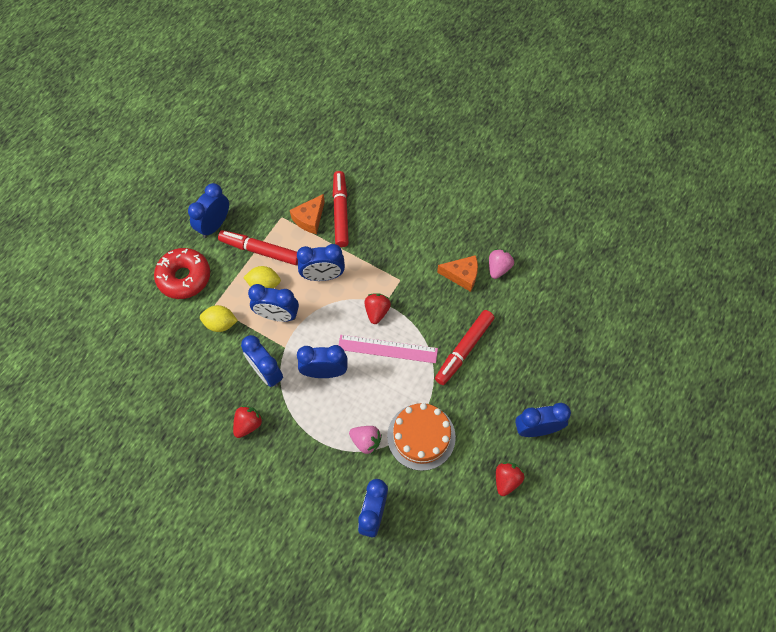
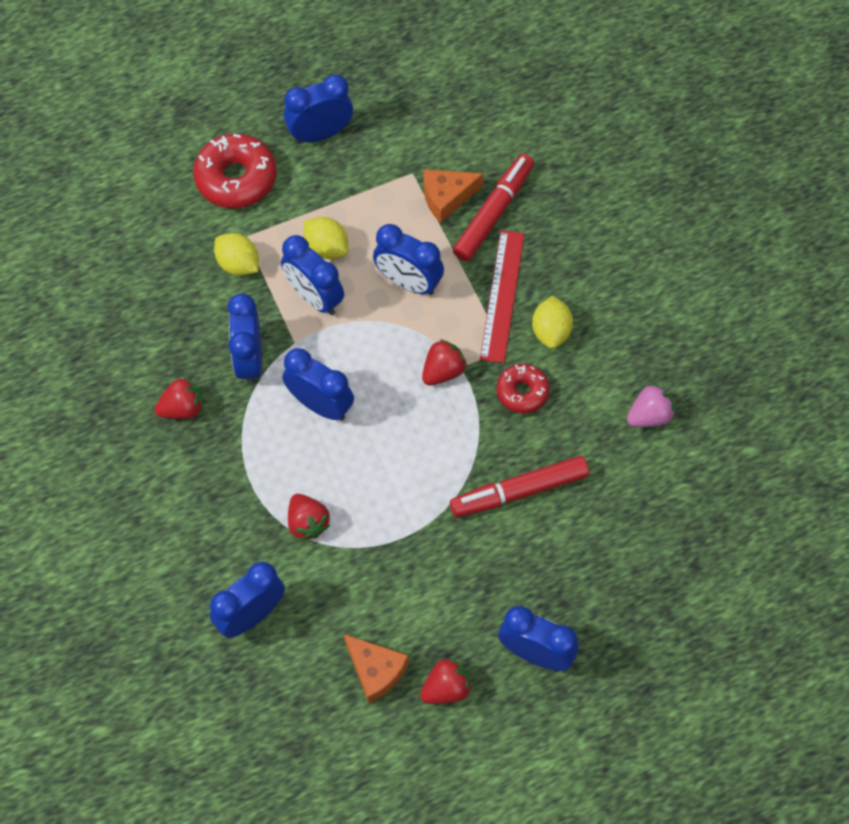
camera: 35 degrees right, 0 degrees up
red marker [218,230,298,265] -> none
pink ruler [338,335,438,363] -> none
pink strawberry [349,426,382,454] -> red strawberry [288,494,330,541]
orange cake [387,403,456,471] -> none
orange cheese [437,255,478,292] -> orange cheese moved to [344,634,409,703]
none -> red ruler [480,230,525,363]
none -> red donut [497,364,550,413]
none -> yellow lemon [532,296,573,349]

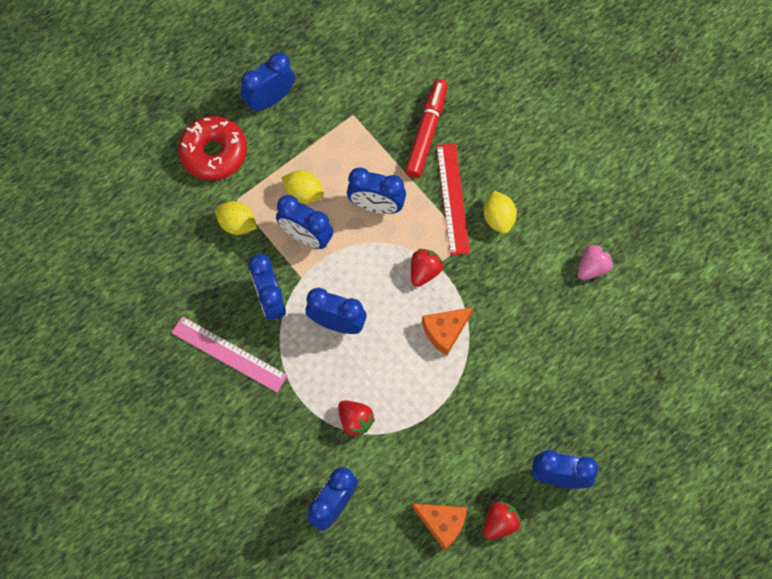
camera: 15 degrees left, 5 degrees up
red strawberry [155,377,203,419] -> pink ruler [171,316,288,392]
orange cheese [424,169,484,222] -> orange cheese moved to [422,307,473,356]
red marker [450,456,589,517] -> none
red donut [497,364,550,413] -> none

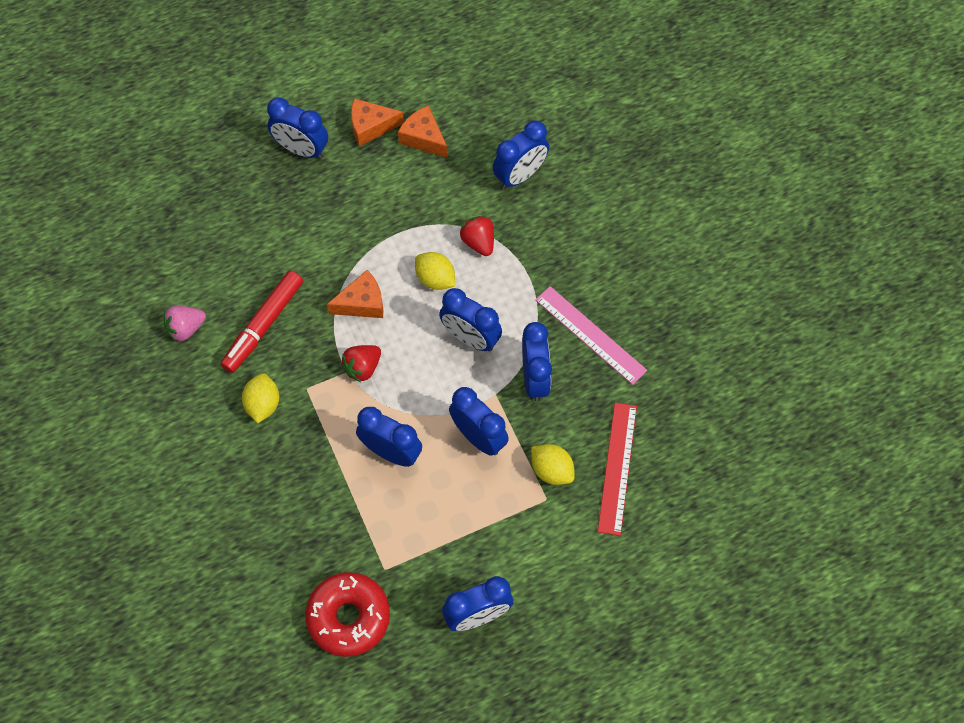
camera: 165 degrees left, 5 degrees down
red donut [178,116,247,181] -> red donut moved to [305,572,390,657]
yellow lemon [281,170,324,204] -> yellow lemon moved to [415,252,455,290]
red marker [405,79,448,178] -> red marker moved to [221,271,303,373]
red ruler [436,144,470,255] -> red ruler moved to [598,403,637,536]
red strawberry [483,501,521,540] -> orange cheese [351,98,404,146]

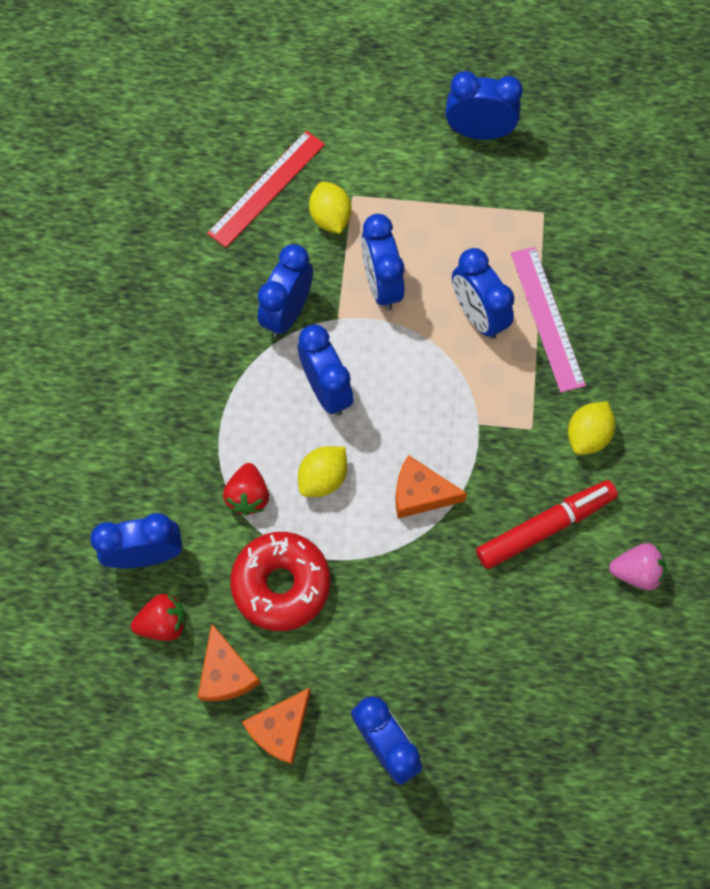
camera: 150 degrees left, 5 degrees up
red donut [305,572,390,657] -> red donut moved to [230,532,330,631]
red strawberry [341,345,381,382] -> red strawberry moved to [131,594,186,641]
orange cheese [351,98,404,146] -> orange cheese turned 105 degrees clockwise [242,687,311,765]
yellow lemon [415,252,455,290] -> yellow lemon turned 60 degrees clockwise [298,446,347,497]
pink ruler [535,286,647,385] -> pink ruler moved to [511,247,586,393]

